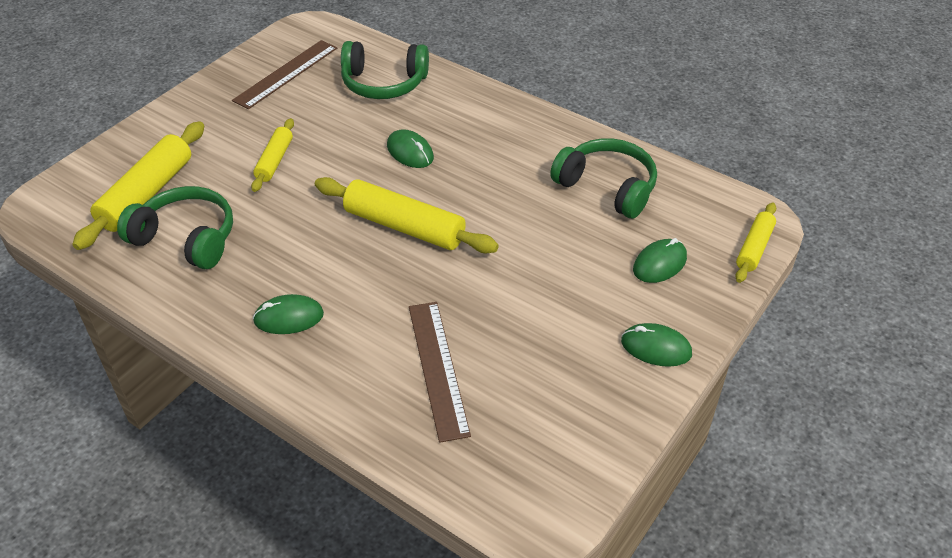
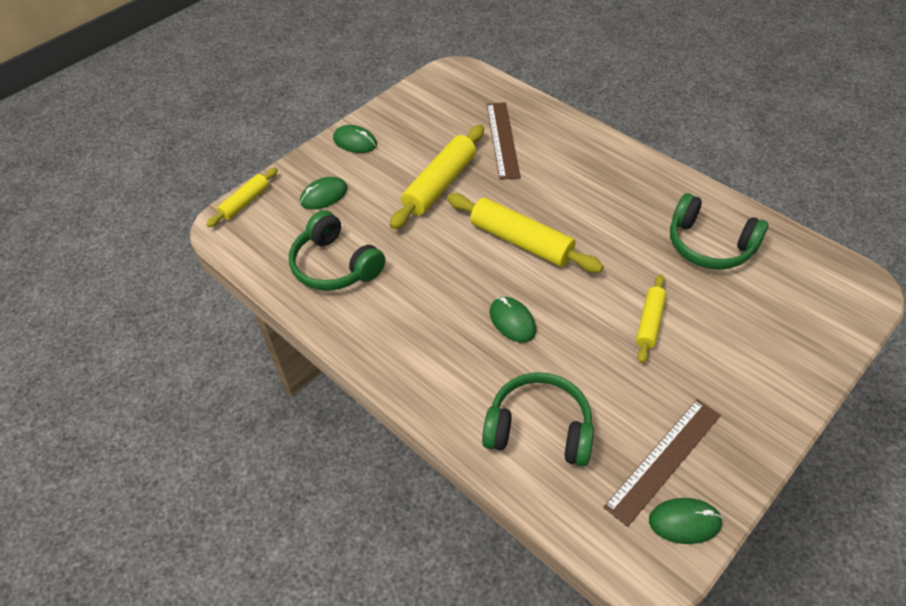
camera: 170 degrees left, 5 degrees up
yellow rolling pin [72,121,204,250] -> yellow rolling pin moved to [390,125,484,229]
green mouse [253,294,324,334] -> green mouse moved to [649,498,723,544]

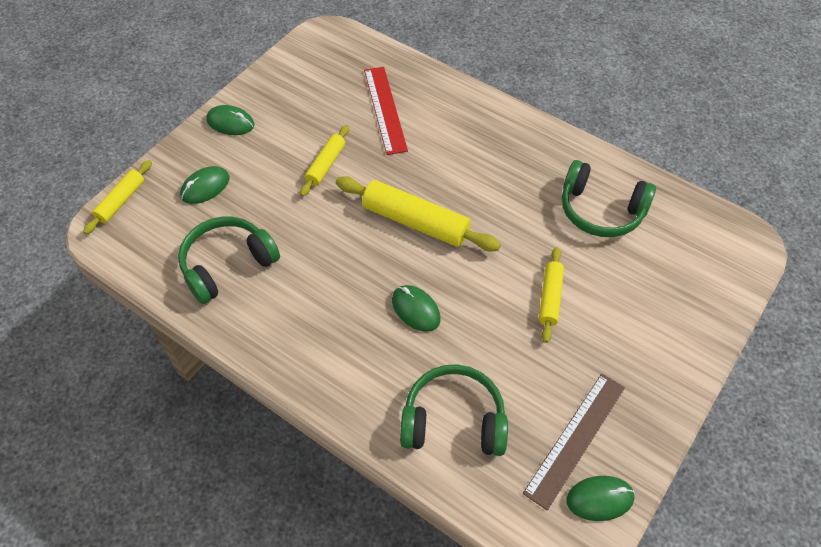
camera: 10 degrees left, 5 degrees up
green headphones [289,210,385,291] -> green headphones turned 105 degrees clockwise [178,217,280,304]
yellow rolling pin [390,125,484,229] -> yellow rolling pin [300,125,349,196], size x0.58
brown ruler [487,102,521,180] -> red ruler [364,67,408,155]

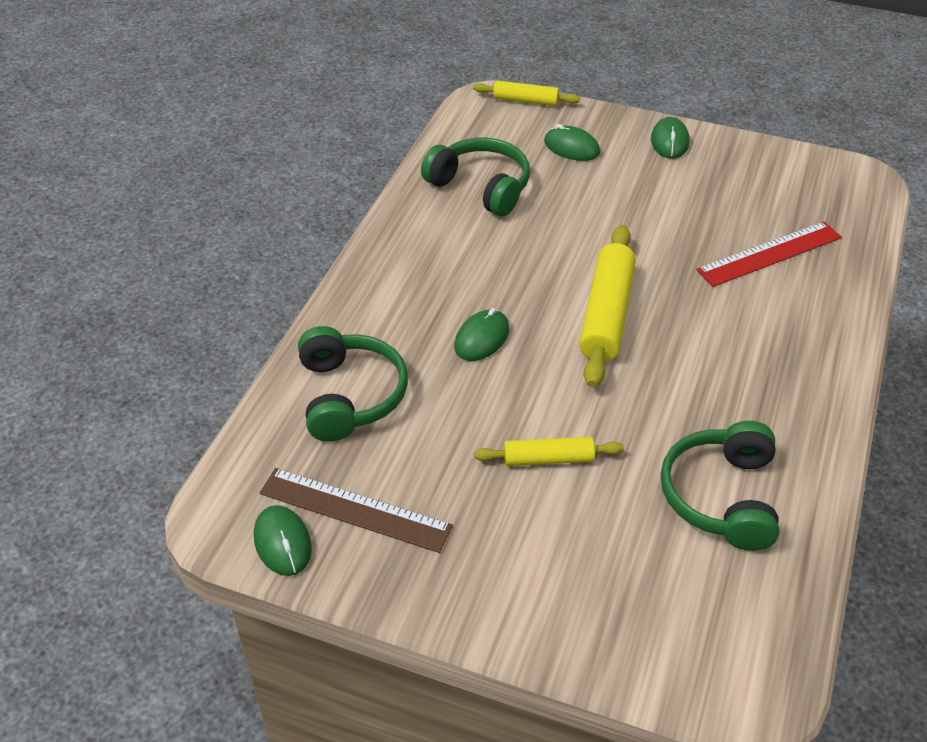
camera: 75 degrees right, 10 degrees down
yellow rolling pin [300,125,349,196] -> none

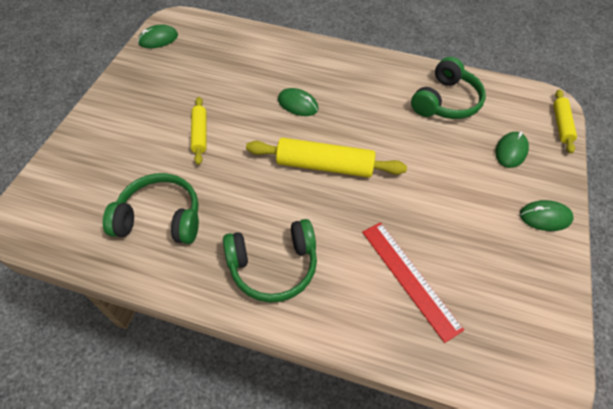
camera: 85 degrees right, 10 degrees up
brown ruler [260,468,453,553] -> none
green headphones [298,326,408,442] -> green headphones moved to [223,219,317,303]

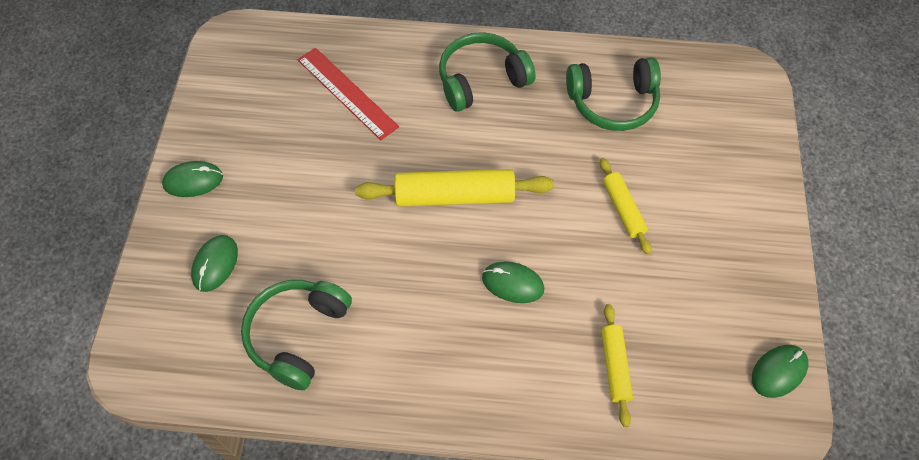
camera: 170 degrees right, 5 degrees up
yellow rolling pin [553,90,577,154] -> yellow rolling pin moved to [601,304,633,427]

